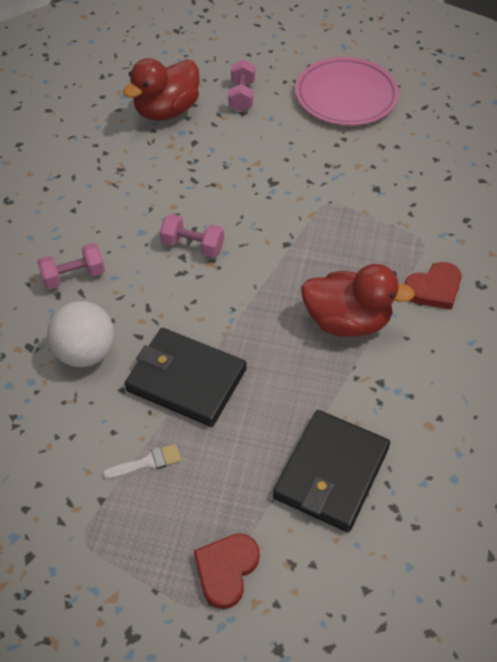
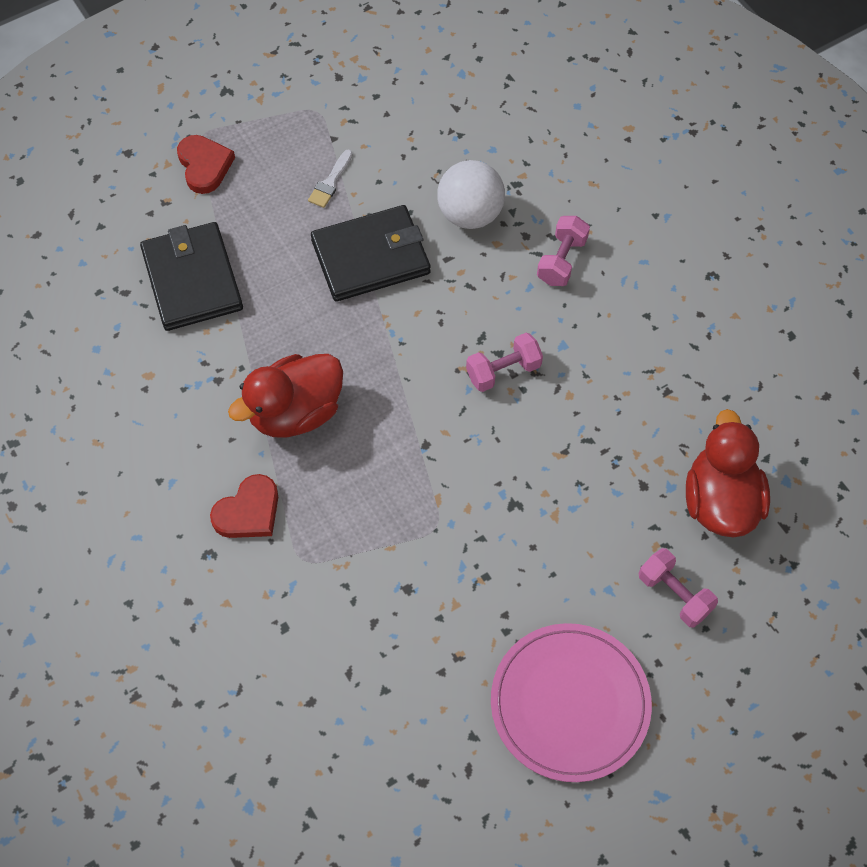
camera: 135 degrees right, 10 degrees up
red heart [404,262,461,310] -> red heart turned 150 degrees counterclockwise [210,474,278,538]

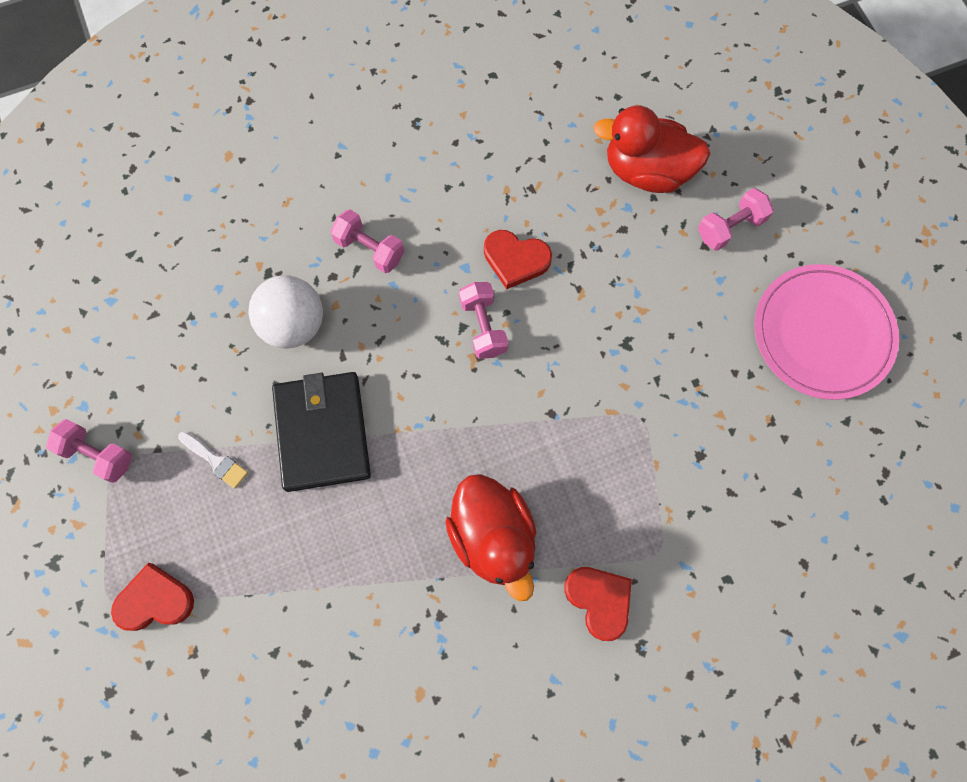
camera: 80 degrees left, 10 degrees up
black wallet [140,222,243,331] -> none
none -> pink dumbbell [46,419,132,483]
none -> red heart [484,230,552,289]

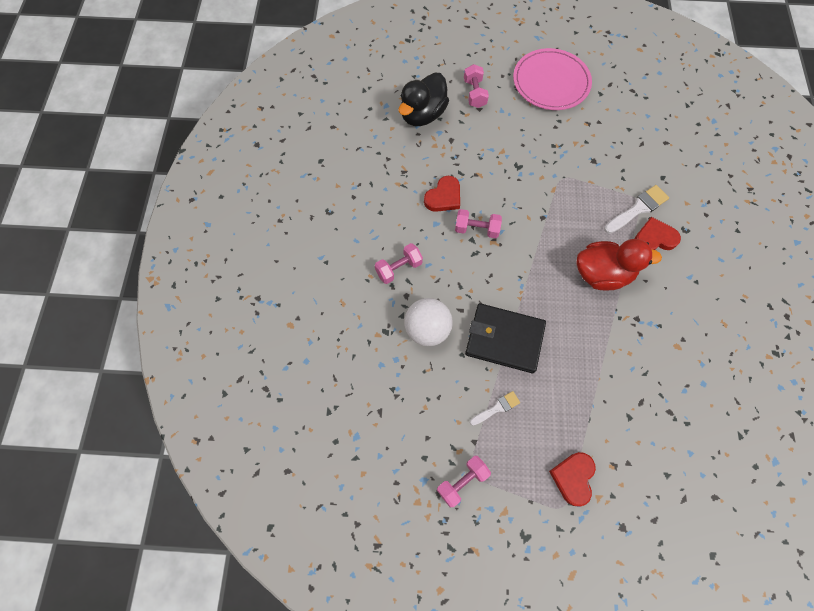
camera: 65 degrees left, 5 degrees down
red duck [593,106,710,193] -> black duck [399,73,449,126]
none -> white brush [604,185,669,234]

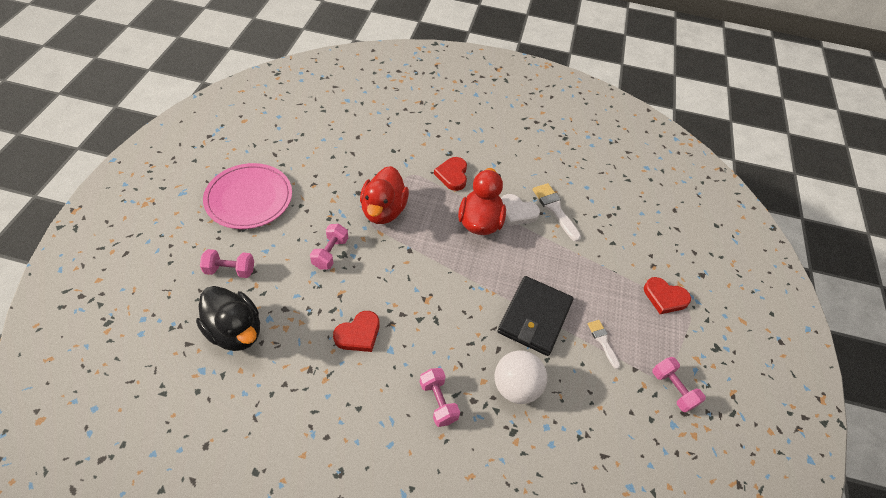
camera: 85 degrees left, 15 degrees down
red heart [424,176,460,212] -> red heart turned 90 degrees clockwise [333,311,379,352]
pink dumbbell [455,209,502,238] -> pink dumbbell moved to [310,224,348,269]
white brush [604,185,669,234] -> white brush moved to [533,183,581,242]
none -> red duck [360,166,409,224]
none -> white heart [501,194,540,226]

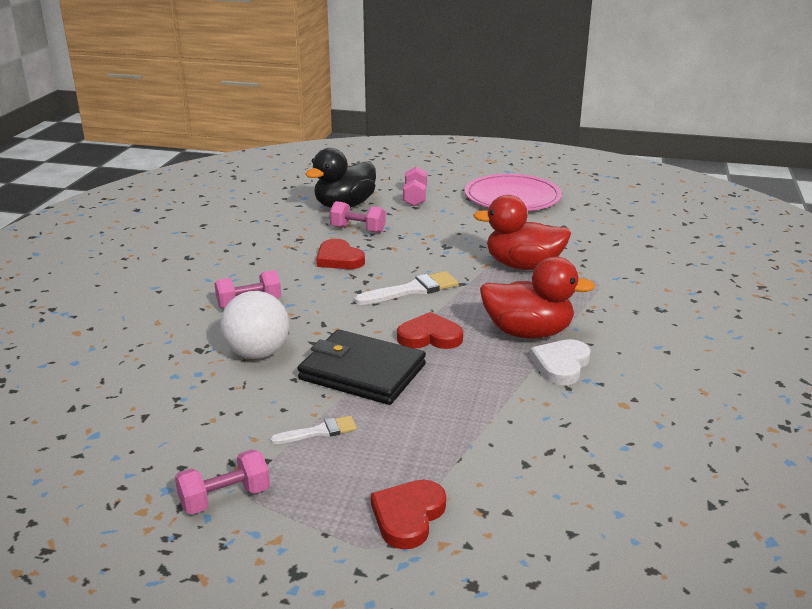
camera: 95 degrees right, 25 degrees down
pink dumbbell [310,224,348,269] -> pink dumbbell moved to [330,201,386,233]
red heart [434,157,467,191] -> red heart moved to [397,312,463,349]
white brush [533,183,581,242] -> white brush moved to [355,271,458,305]

